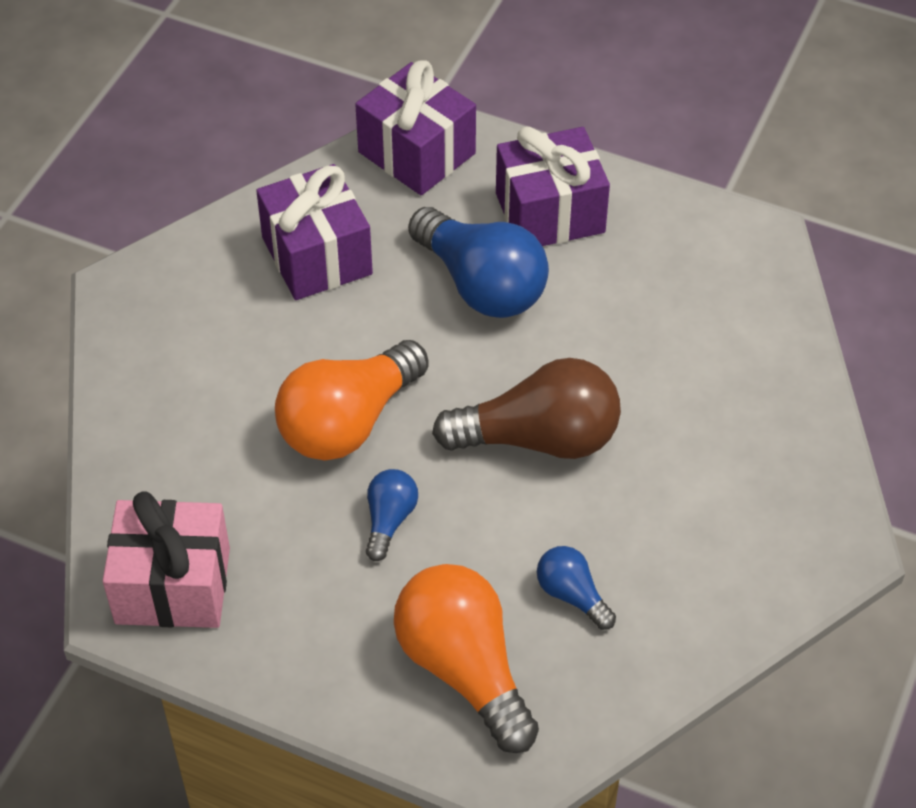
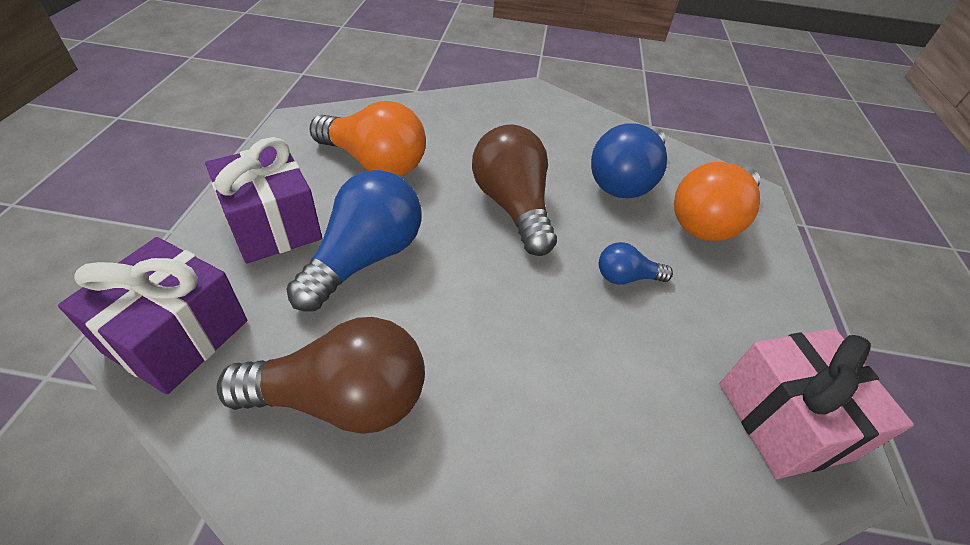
camera: 110 degrees left, 5 degrees down
purple gift [256,164,373,300] -> brown light bulb [217,317,425,434]
orange light bulb [275,340,429,461] -> orange light bulb moved to [310,101,426,176]
blue light bulb [537,546,616,630] -> blue light bulb [591,123,667,198], size x2.01

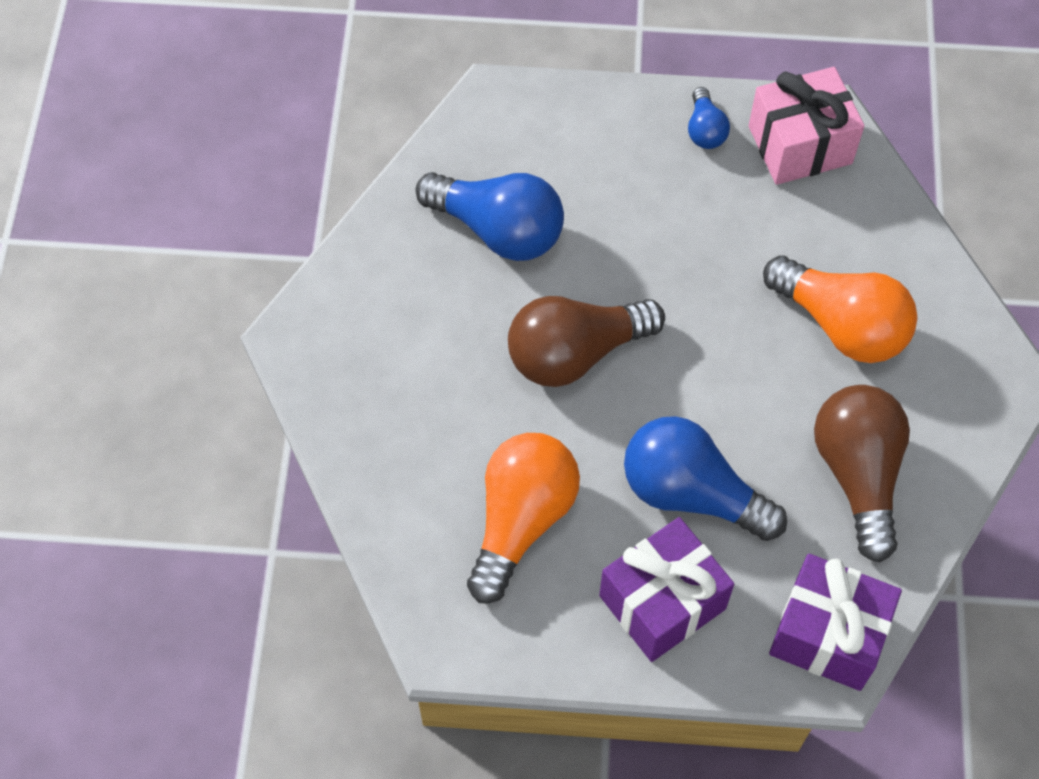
camera: 90 degrees left, 15 degrees up
blue light bulb [599,242,673,285] -> blue light bulb moved to [688,87,730,149]
orange light bulb [674,162,760,241] -> orange light bulb moved to [763,255,917,363]

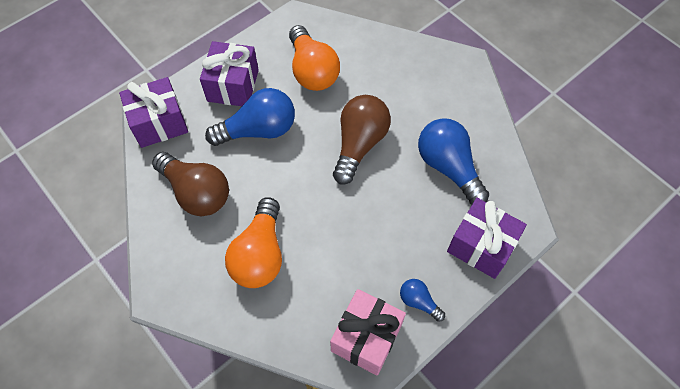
camera: 135 degrees right, 0 degrees up
blue light bulb [415,172,564,261] -> blue light bulb turned 75 degrees clockwise [418,118,489,205]
orange light bulb [763,255,917,363] -> orange light bulb turned 75 degrees counterclockwise [225,198,282,288]
none -> purple gift [447,198,527,279]

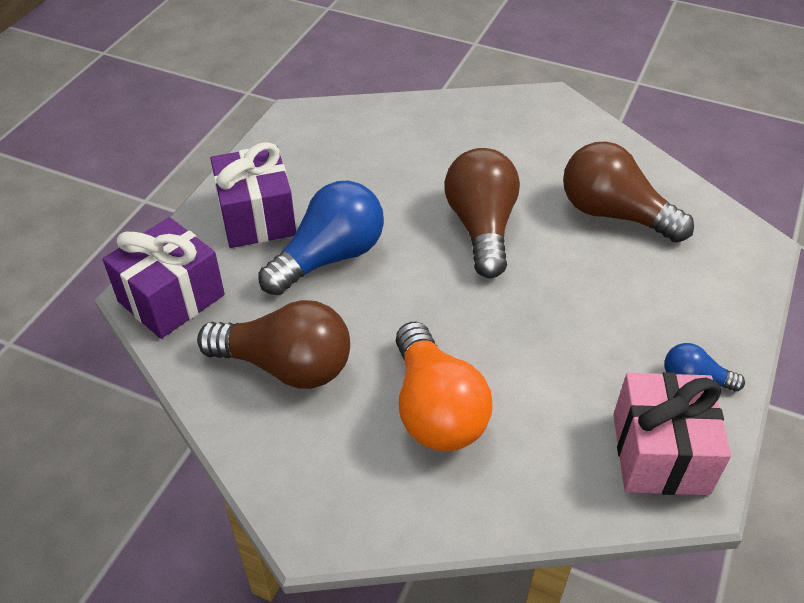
camera: 25 degrees left, 15 degrees down
orange light bulb [289,25,340,91] -> none
blue light bulb [418,118,489,205] -> brown light bulb [563,141,694,243]
purple gift [447,198,527,279] -> none

